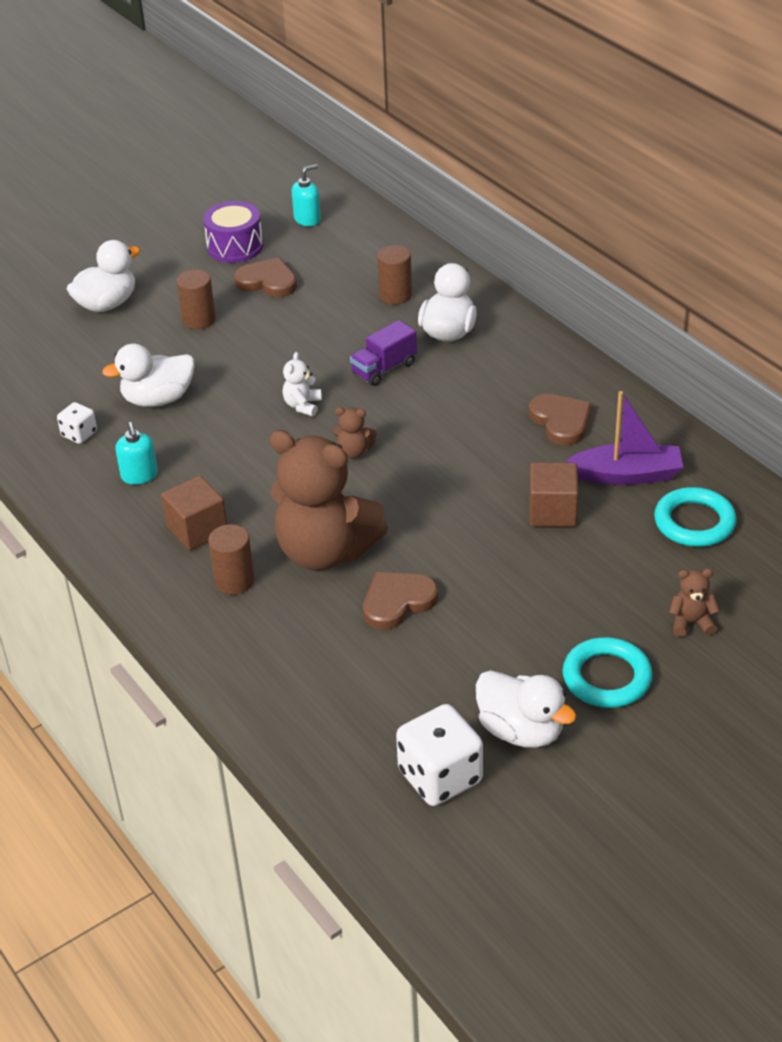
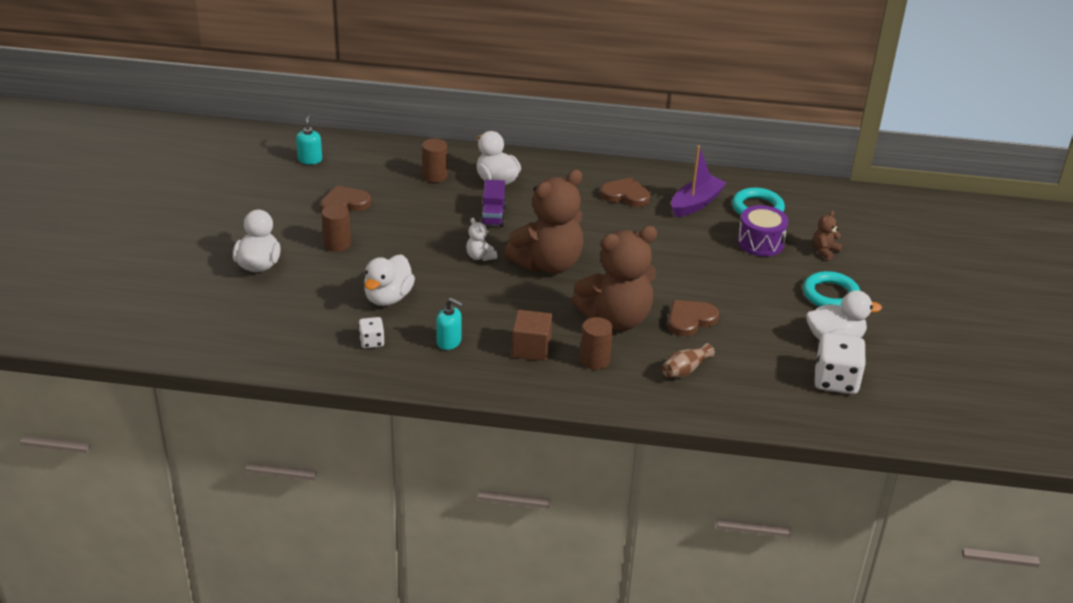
camera: 50 degrees left, 5 degrees down
purple drum [203,201,263,263] -> purple drum moved to [737,205,789,257]
brown teddy bear [332,407,377,458] -> brown teddy bear [504,170,584,274], size x2.48
brown heart [363,572,438,630] -> brown heart turned 45 degrees clockwise [668,300,719,337]
brown cube [529,462,578,527] -> none
none -> brown vase [662,343,715,378]

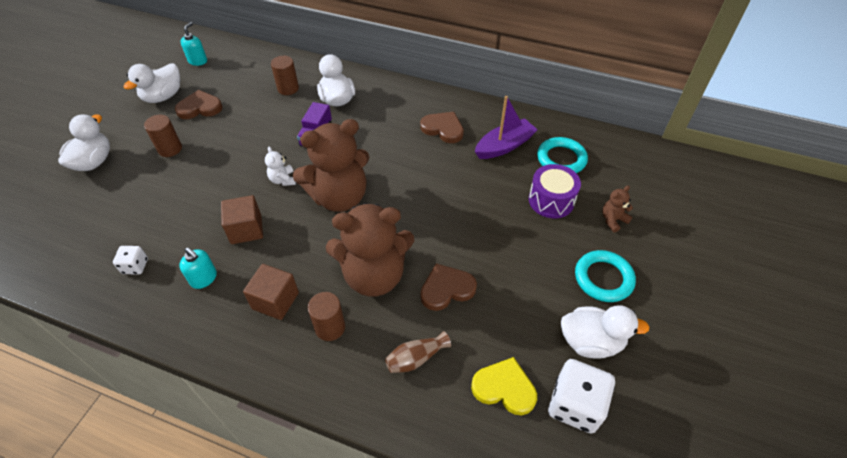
camera: 15 degrees right, 15 degrees up
white duck [364,254,415,306] -> white duck moved to [124,63,180,103]
none -> brown cube [221,195,263,244]
none -> yellow heart [471,357,537,415]

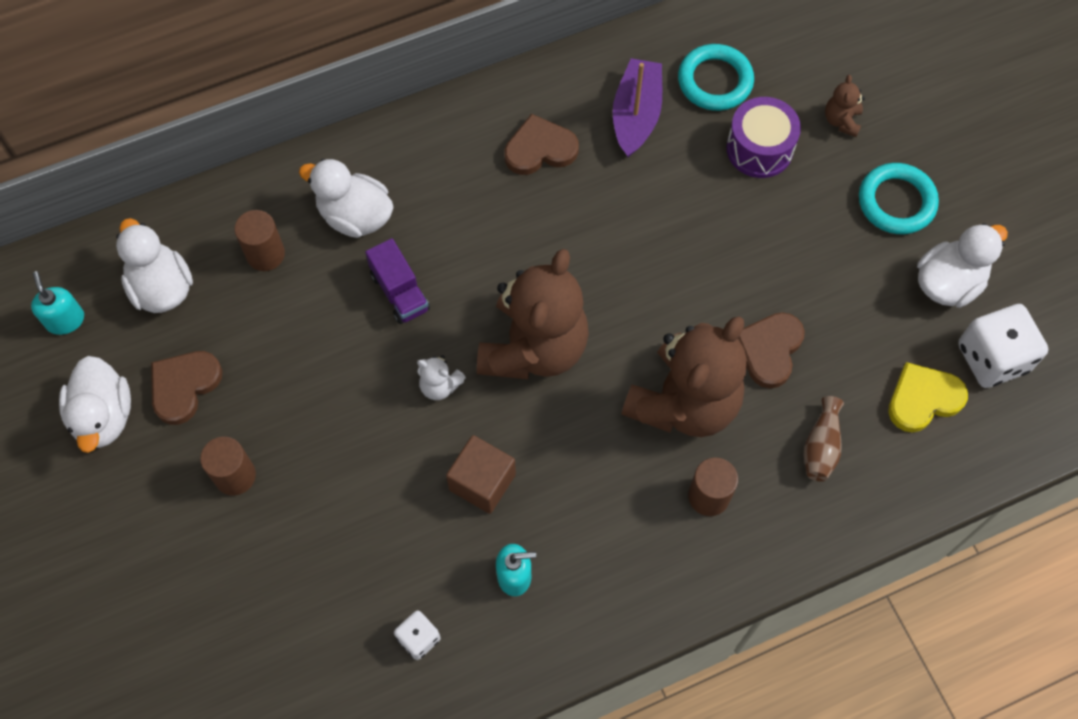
camera: 45 degrees left, 15 degrees up
white duck [58,114,110,171] -> white duck moved to [116,218,193,313]
brown cube [243,264,299,320] -> none

